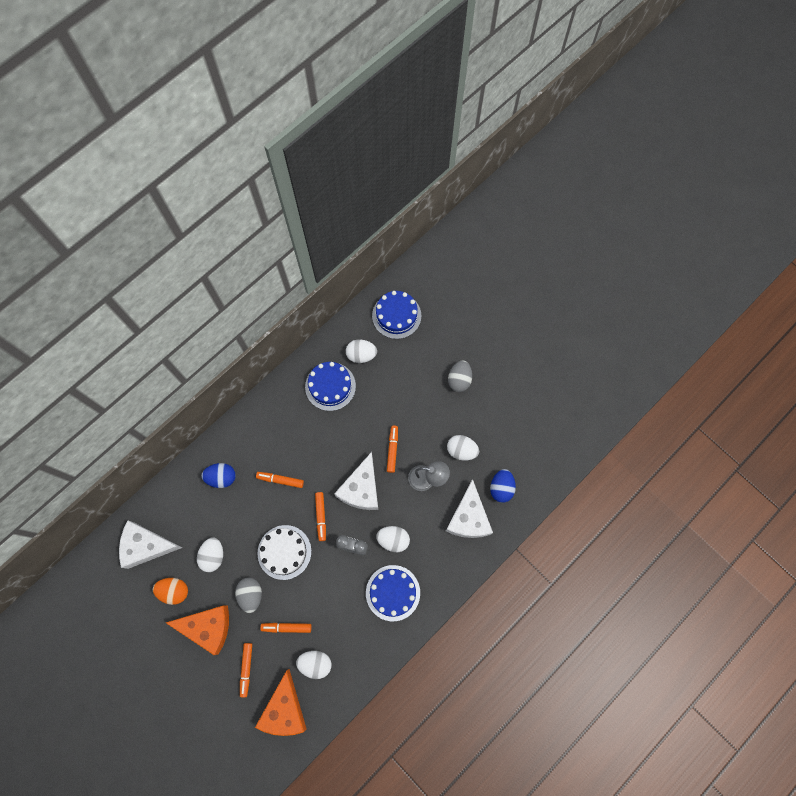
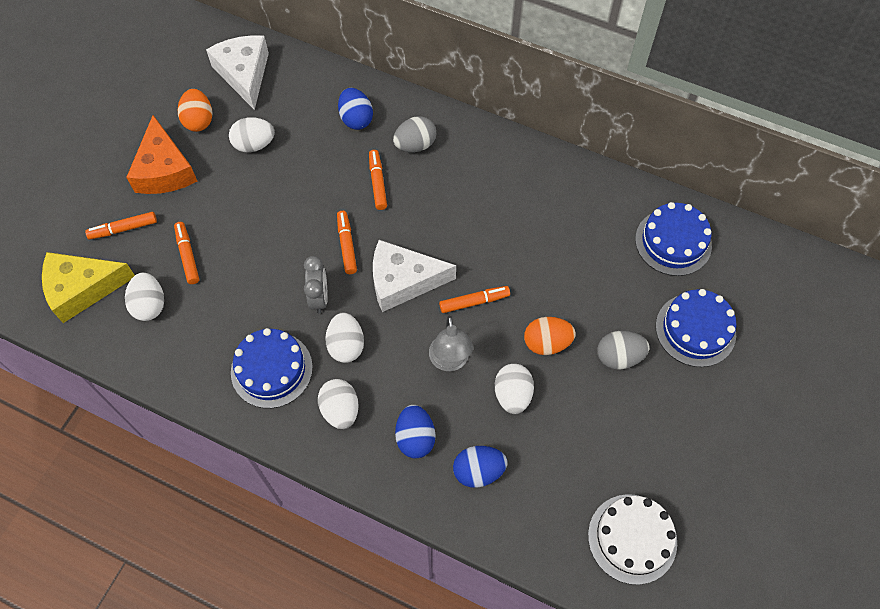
camera: 70 degrees right, 10 degrees down
grey egg [235,578,262,613] -> grey egg moved to [393,116,436,152]
orange cheese [255,669,306,736] -> yellow cheese [42,252,135,323]
white cake [257,525,312,580] -> white cake moved to [588,494,677,585]
blue cake [305,362,356,411] -> blue cake moved to [656,289,736,367]
orange marker [315,492,326,541] -> orange marker turned 105 degrees clockwise [337,211,357,274]
white egg [346,339,377,363] -> white egg moved to [318,379,359,429]
white cheese [446,479,493,538] -> blue egg [395,405,436,458]
none -> orange egg [524,317,576,355]

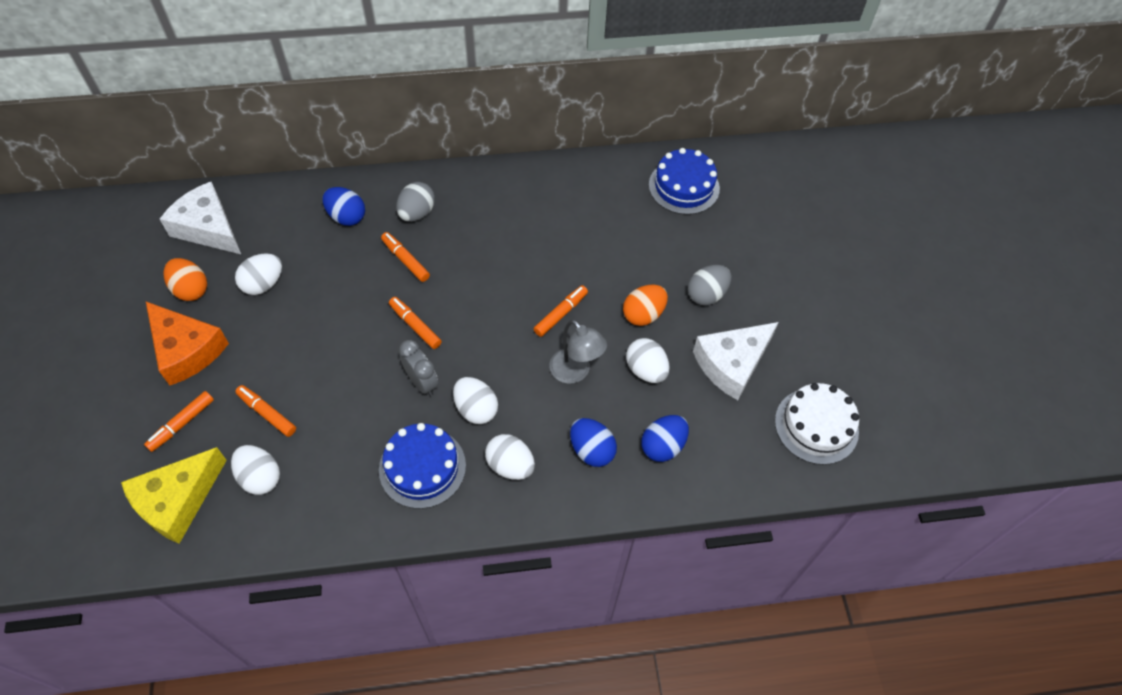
camera: 35 degrees left, 5 degrees down
white cheese [373,240,456,312] -> white cheese moved to [693,322,779,400]
blue cake [656,289,736,367] -> none

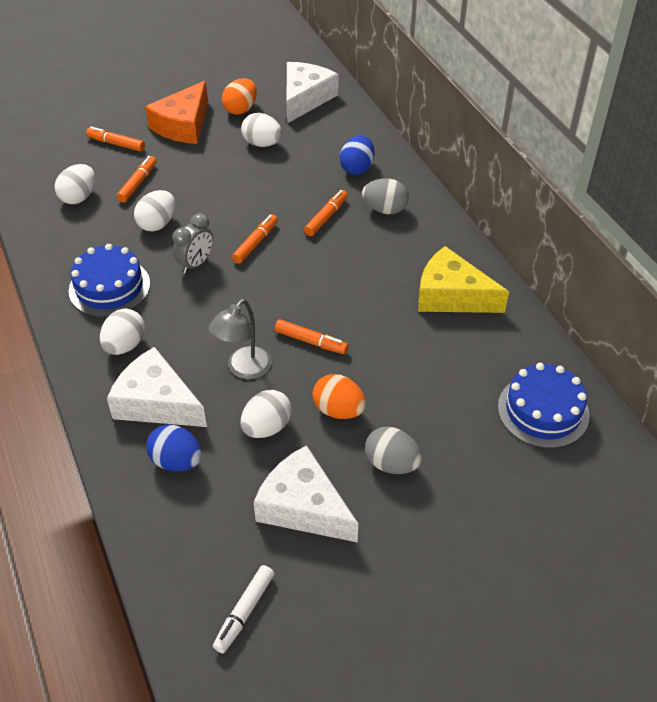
camera: 75 degrees right, 10 degrees down
yellow cheese [121,447,227,544] -> yellow cheese moved to [418,246,509,313]
white egg [453,377,498,424] -> white egg moved to [134,190,175,231]
blue egg [570,418,617,467] -> white cheese [107,347,207,427]
white cake [775,383,859,465] -> white marker [213,565,275,653]

